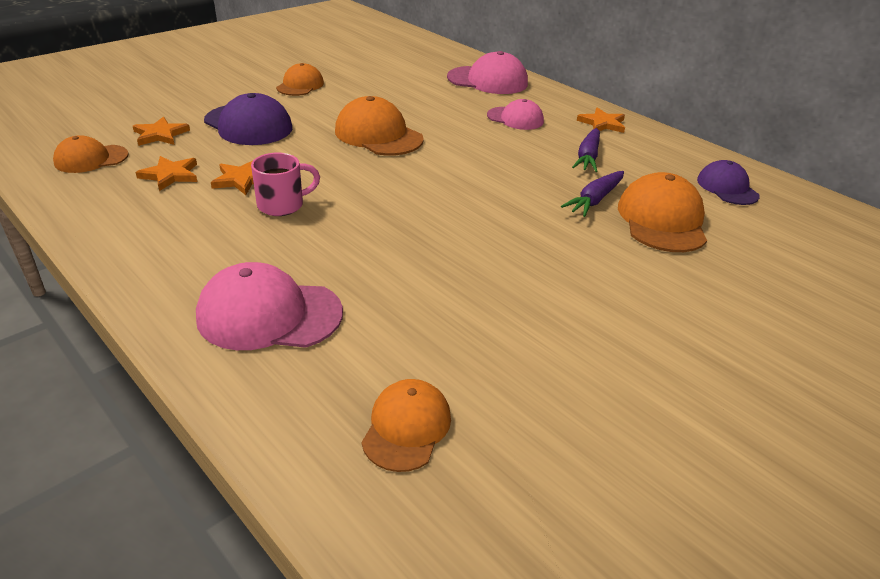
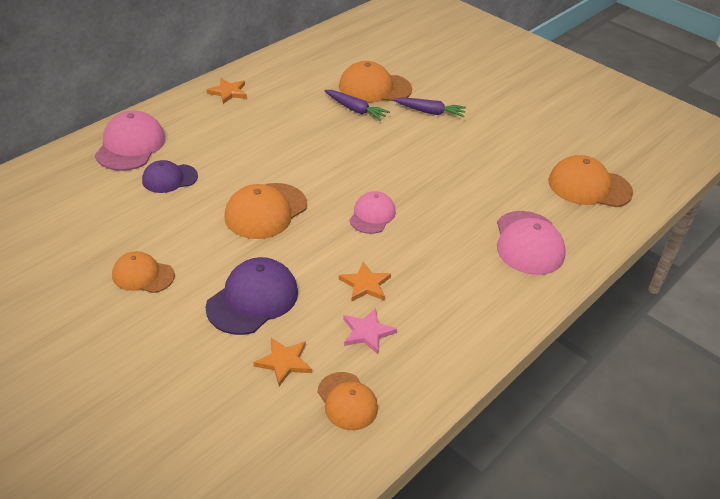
camera: 95 degrees left, 5 degrees up
orange star [135,156,197,191] -> pink star [343,308,397,354]
pink mug [251,153,320,216] -> none
orange cap [361,379,451,472] -> orange cap [548,155,633,207], size x1.57
pink cap [487,99,544,130] -> pink cap moved to [349,191,396,234]
purple carrot [572,128,600,172] -> purple carrot moved to [393,97,466,117]
purple cap [697,160,760,205] -> purple cap moved to [142,160,198,193]

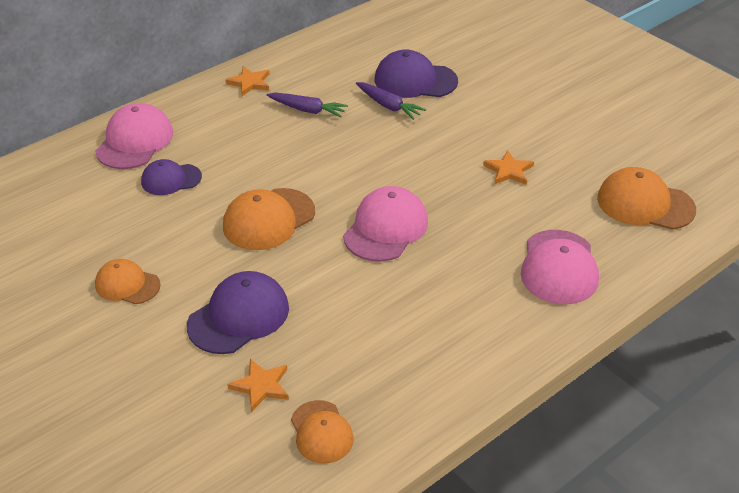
camera: 10 degrees right, 0 degrees up
orange cap [339,61,412,103] -> purple cap [375,49,458,98]
orange star [339,262,391,302] -> orange star moved to [483,150,534,185]
pink star [343,308,397,354] -> none
pink cap [349,191,396,234] -> pink cap [343,186,428,262], size x1.57
purple carrot [393,97,466,117] -> purple carrot moved to [267,93,348,117]

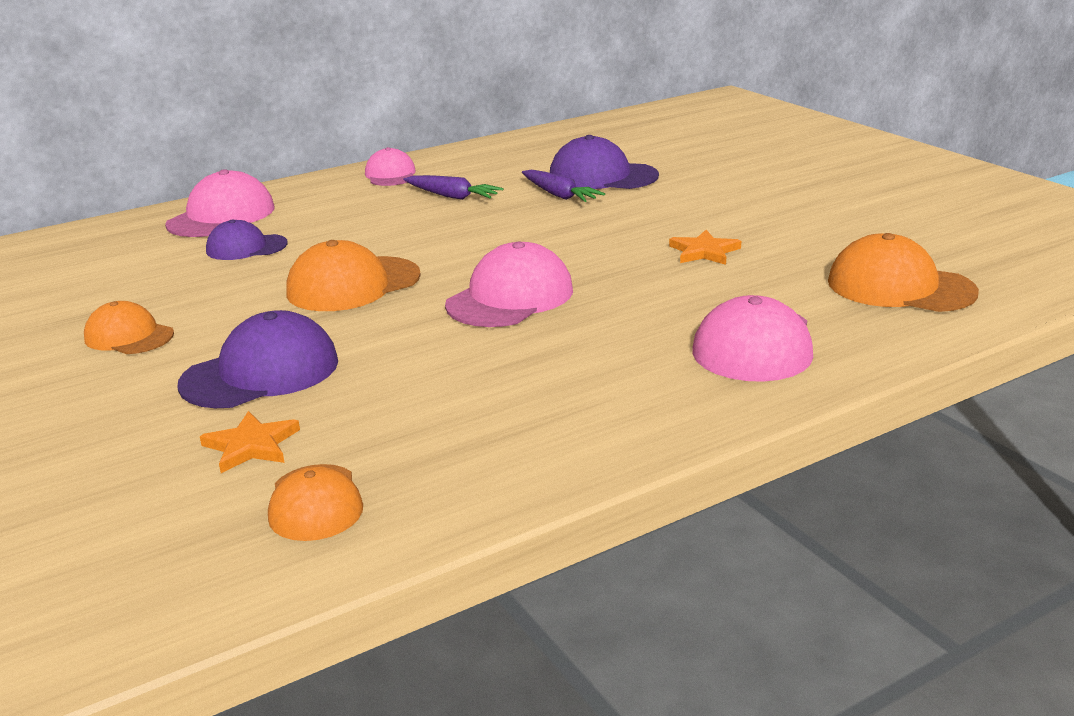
camera: 10 degrees right, 15 degrees down
orange star [225,66,270,96] -> pink cap [365,147,416,186]

